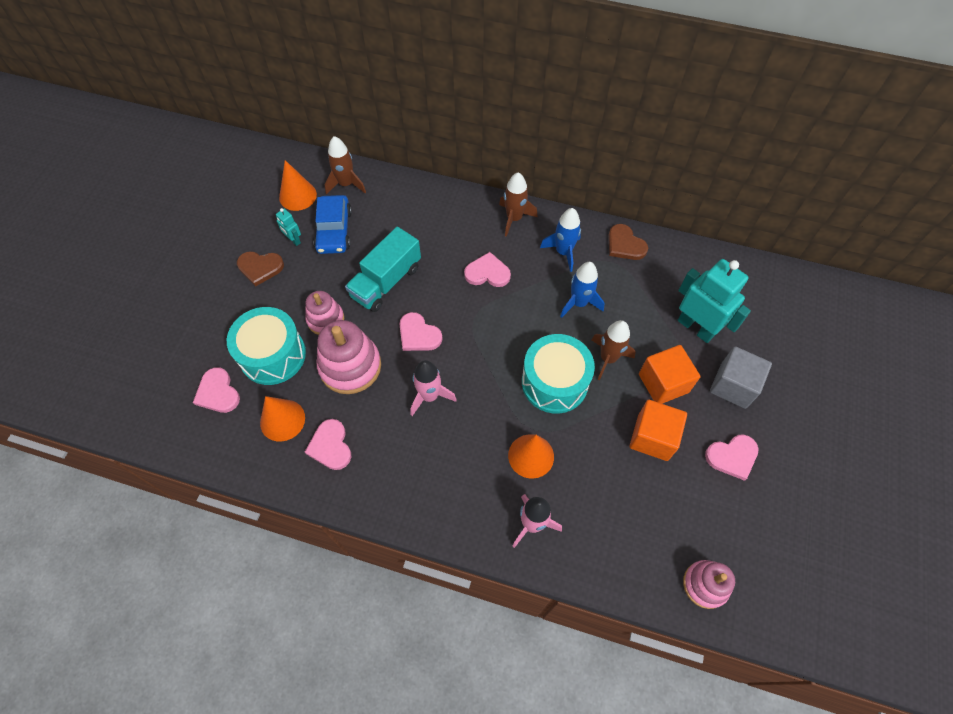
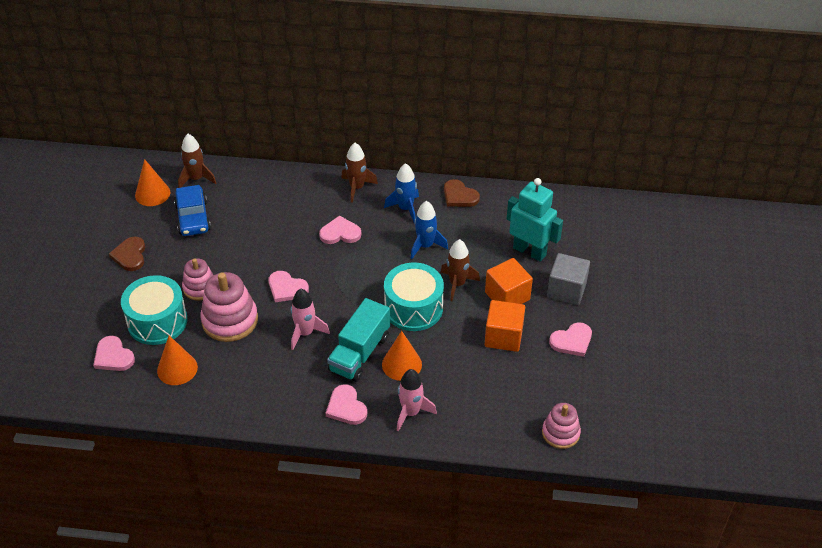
camera: 10 degrees left, 15 degrees down
brown heart [237,251,284,286] -> brown heart turned 90 degrees clockwise [109,237,145,271]
turquoise robot [276,208,301,246] -> none
pink heart [305,419,351,470] -> pink heart moved to [326,384,367,425]
turquoise truck [345,227,421,312] -> turquoise truck moved to [327,298,390,382]

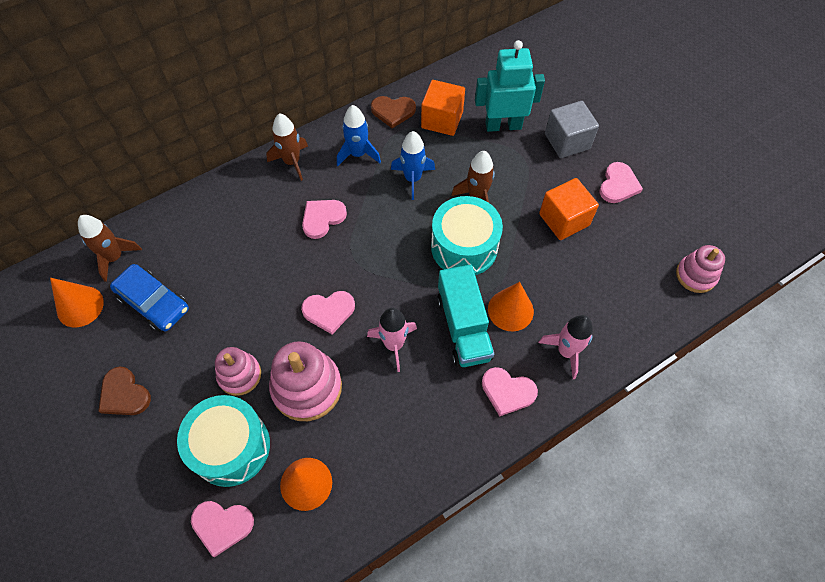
camera: 40 degrees left, 15 degrees up
orange cube [485,258,533,304] -> orange cube moved to [421,80,465,136]

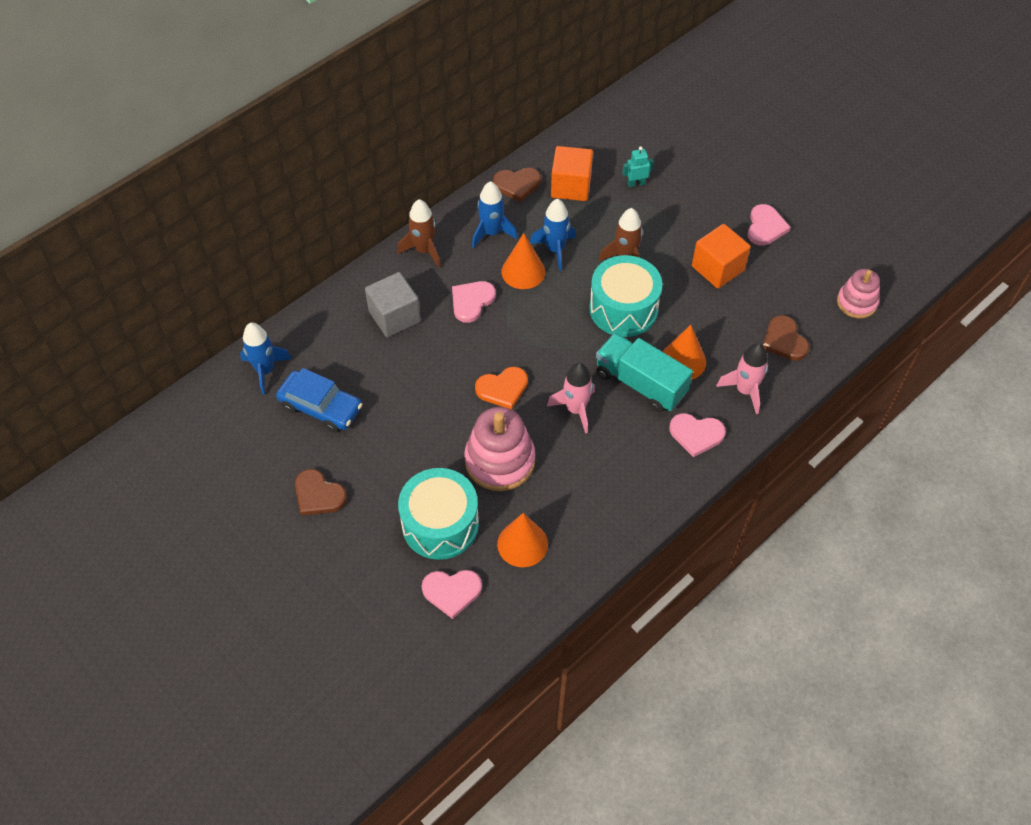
camera: 10 degrees left, 5 degrees down
orange cone [50,278,104,327] -> orange cone moved to [501,233,545,289]
brown rocket [78,215,142,282] -> blue rocket [240,323,292,395]
pink stacking toy [215,347,261,396] -> none
pink heart [301,291,355,334] -> orange heart [475,367,528,410]
turquoise truck [437,265,494,367] -> turquoise truck turned 150 degrees clockwise [596,333,693,413]
turquoise robot [475,40,545,132] -> turquoise robot [622,146,654,188], size x0.46
grey cube [545,101,599,158] -> grey cube moved to [365,272,421,337]
none -> brown heart [763,315,809,361]

